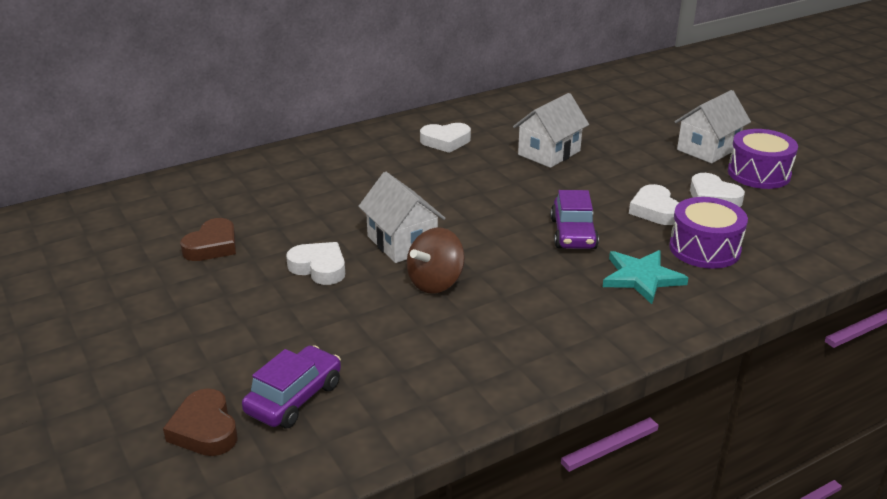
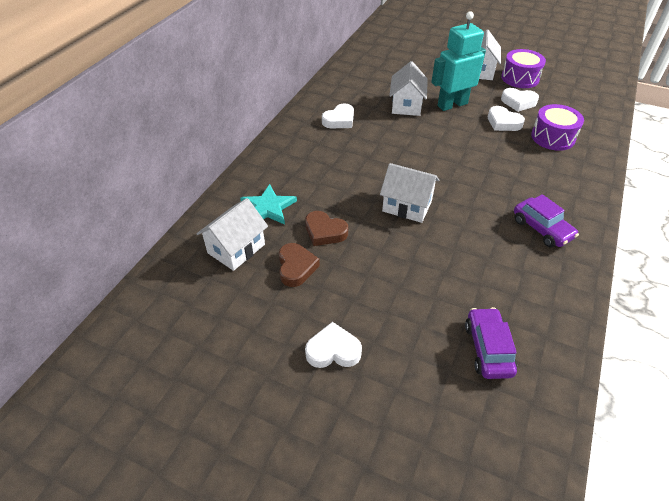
camera: 35 degrees left, 15 degrees up
brown heart [163,388,238,456] -> brown heart moved to [305,211,348,246]
white heart [286,242,345,285] -> white heart moved to [305,322,362,368]
brown spinning top [407,228,465,294] -> none
purple car [551,190,599,249] -> purple car moved to [514,194,579,248]
turquoise star [603,250,688,304] -> turquoise star moved to [240,184,297,225]
none -> white house [197,198,268,271]
none -> turquoise robot [431,11,486,111]

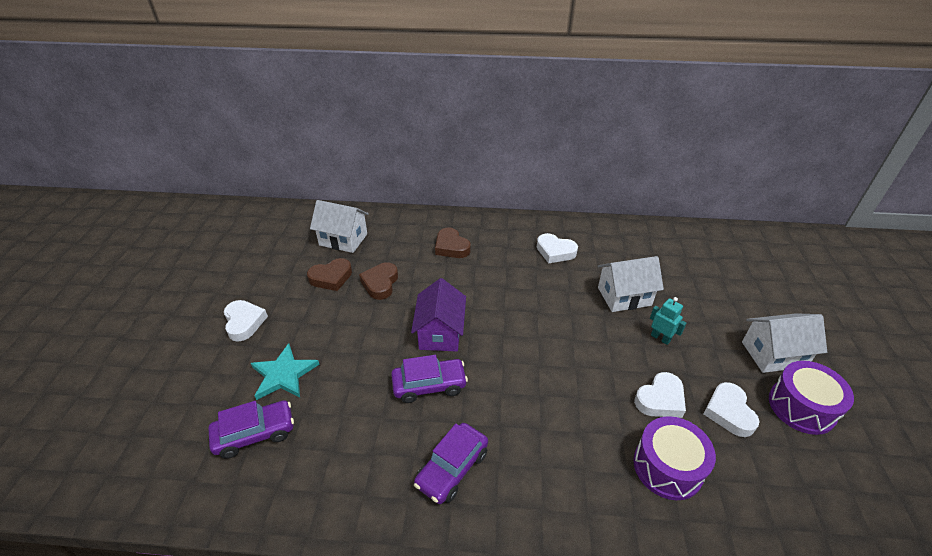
camera: 70 degrees right, 5 degrees down
turquoise star [240,184,297,225] -> turquoise star moved to [251,343,320,400]
white house [380,163,439,223] -> purple house [411,278,466,352]
turquoise robot [431,11,486,111] -> turquoise robot [650,297,687,345], size x0.45
white heart [488,106,525,131] -> white heart turned 150 degrees counterclockwise [634,372,686,418]
none -> purple car [391,355,468,403]
none -> brown heart [435,227,471,258]

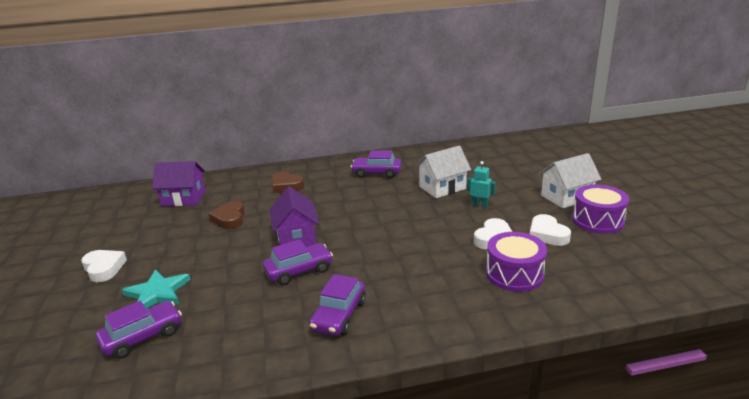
camera: 15 degrees left, 15 degrees down
brown heart [307,258,352,291] -> none
white house [310,200,369,253] -> purple house [152,161,206,206]
white heart [537,233,578,264] -> purple car [351,150,402,178]

